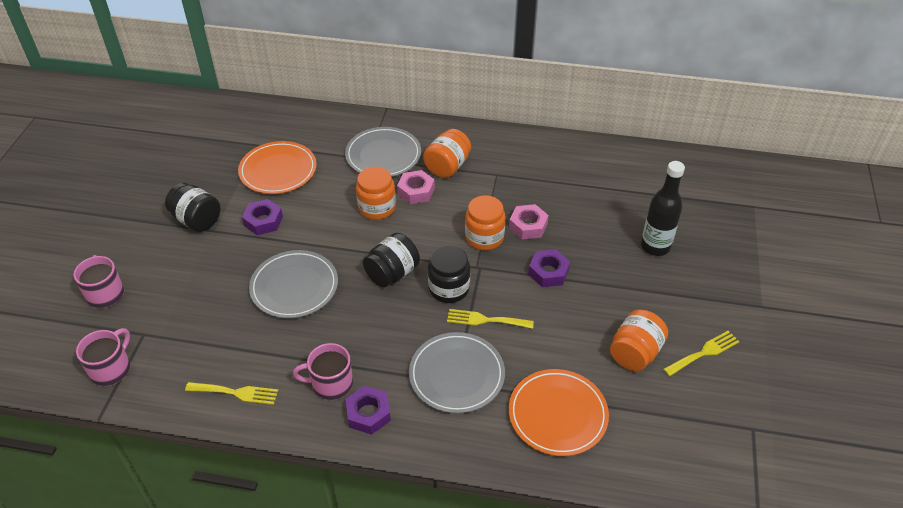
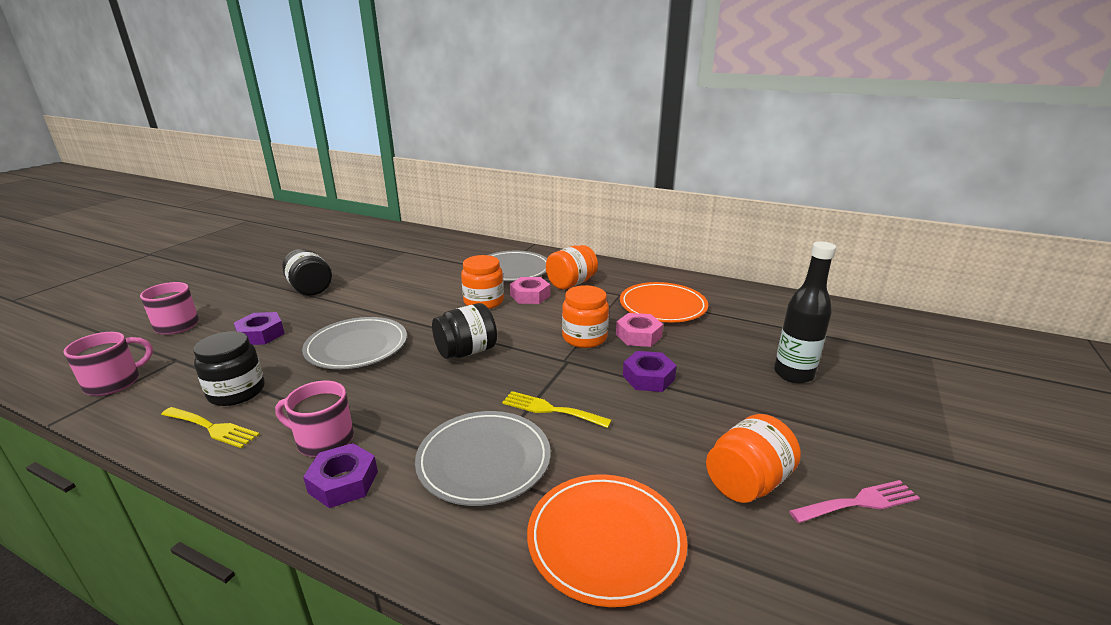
camera: 15 degrees right, 20 degrees down
orange plate [238,141,317,194] -> orange plate moved to [620,282,708,322]
purple nut [242,199,283,235] -> purple nut moved to [234,312,285,345]
black jar [428,245,470,303] -> black jar moved to [193,331,265,406]
yellow fork [663,331,739,377] -> pink fork [789,480,920,523]

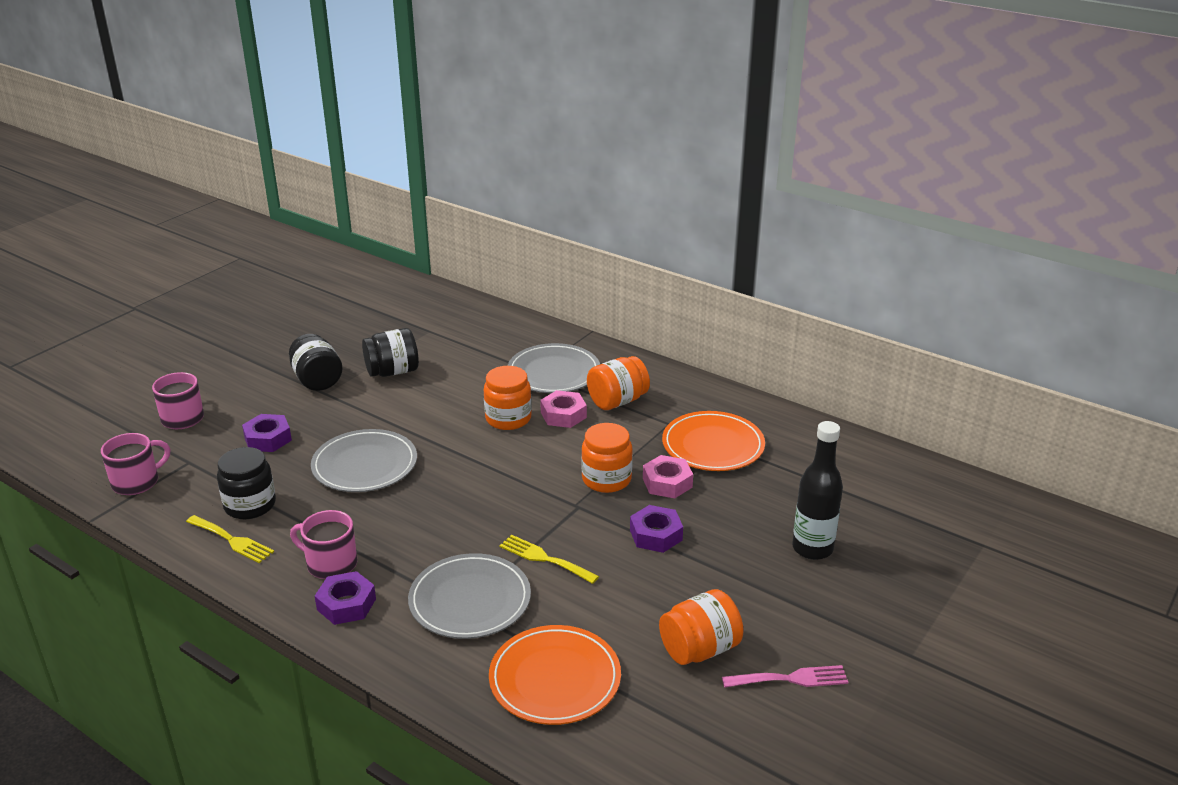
camera: 10 degrees right, 5 degrees up
black jar [432,303,497,359] -> black jar moved to [362,328,419,377]

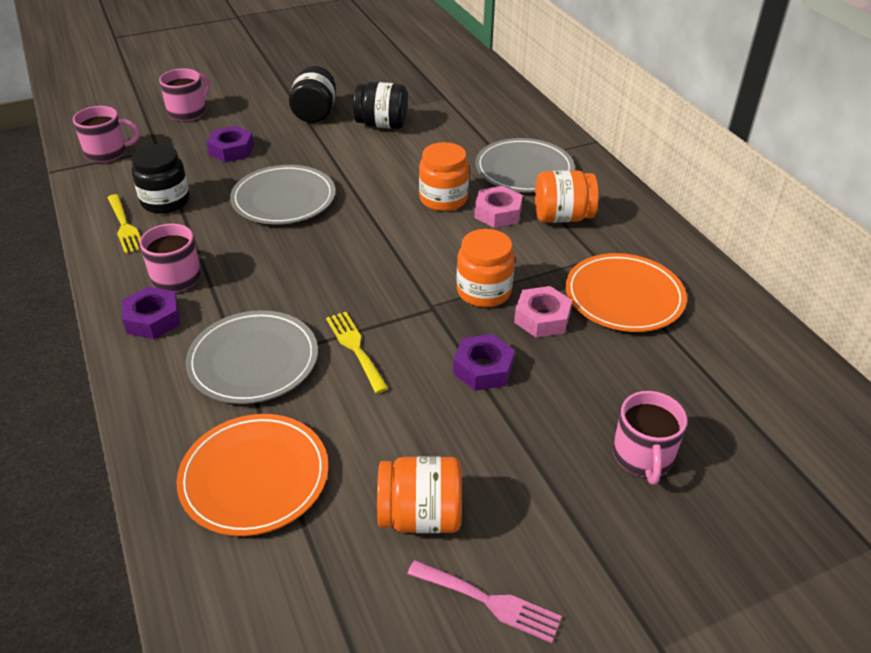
camera: 30 degrees right, 10 degrees up
black bottle [792,421,843,560] -> pink mug [613,391,687,485]

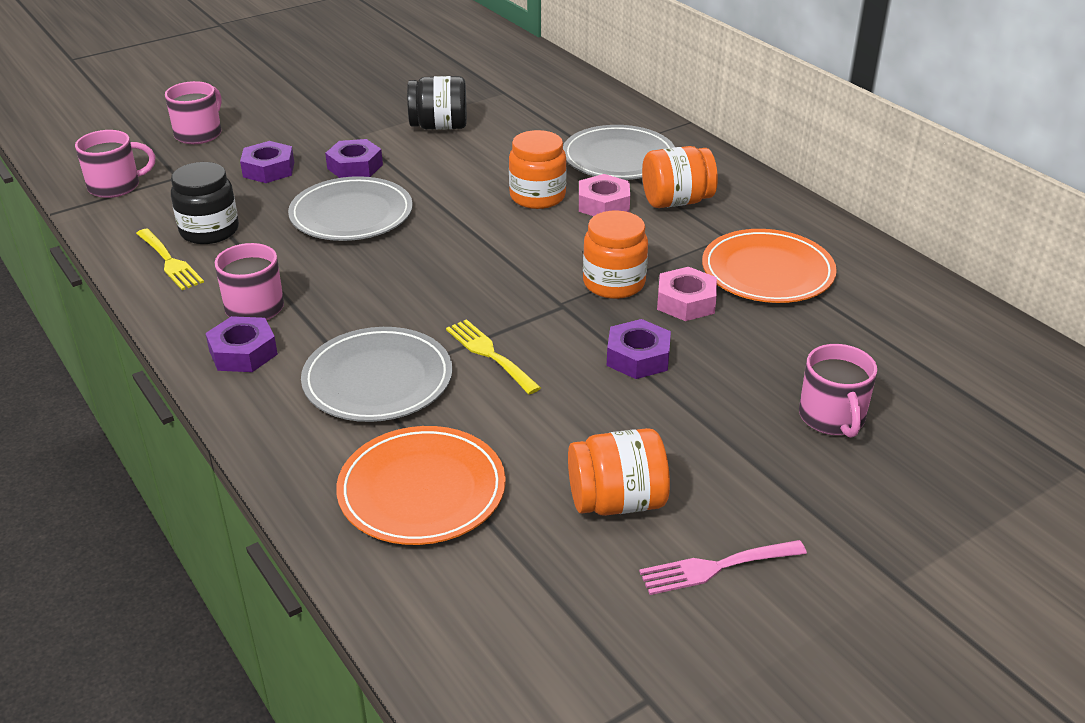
camera: 10 degrees left, 5 degrees down
black jar [289,66,336,123] -> none
pink fork [407,560,562,643] -> pink fork turned 150 degrees clockwise [639,540,807,595]
none -> purple nut [325,139,383,178]

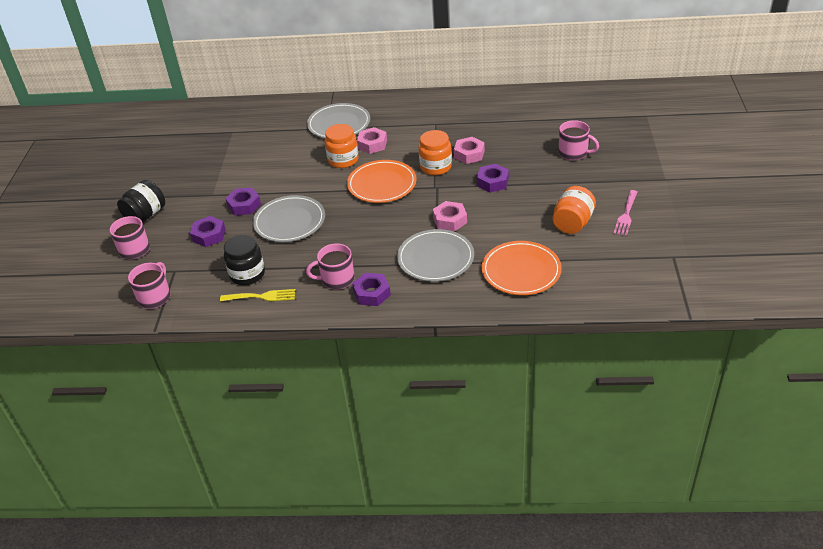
camera: 50 degrees left, 5 degrees up
black jar [407,76,467,130] -> black jar moved to [117,180,165,221]
yellow fork [446,319,541,395] -> pink nut [433,201,467,231]
orange jar [642,146,718,208] -> none
orange plate [702,229,837,303] -> orange plate moved to [347,160,417,203]

